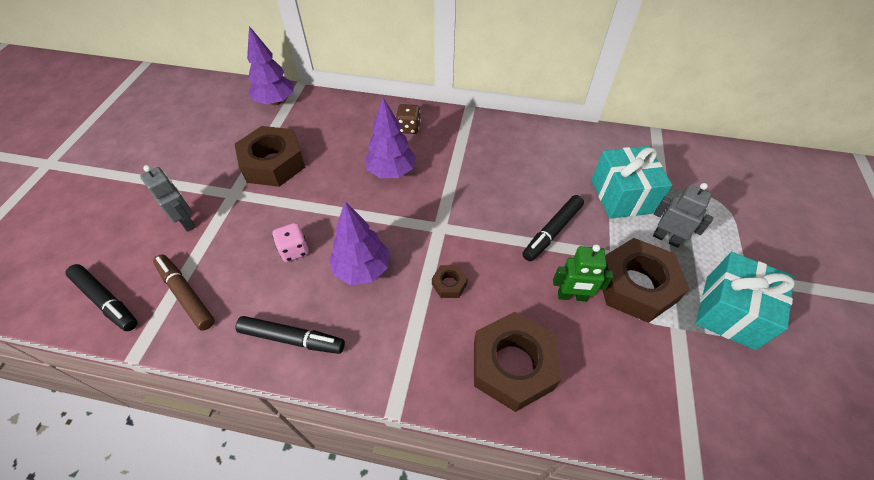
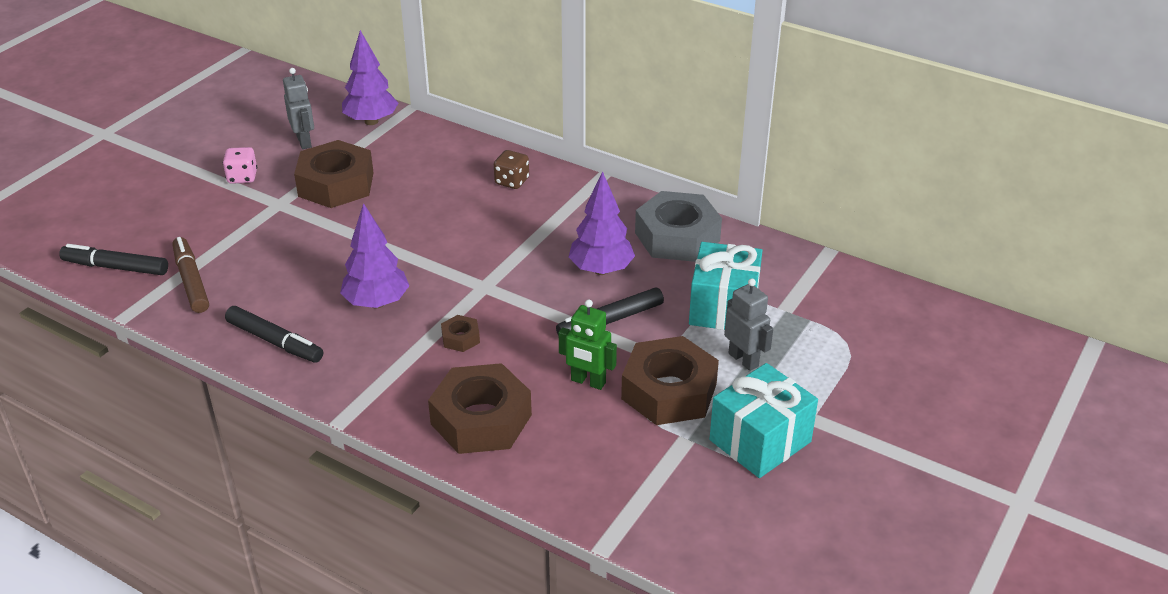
camera: 20 degrees right, 15 degrees down
black marker [66,264,138,331] -> black marker turned 135 degrees clockwise [59,244,168,275]
grey robot [140,165,196,232] -> grey robot moved to [283,68,314,149]
pink dice [272,223,309,262] -> pink dice moved to [223,147,257,184]
purple tree [365,97,416,178] -> purple tree moved to [569,171,635,275]
none -> grey nut [635,191,722,262]

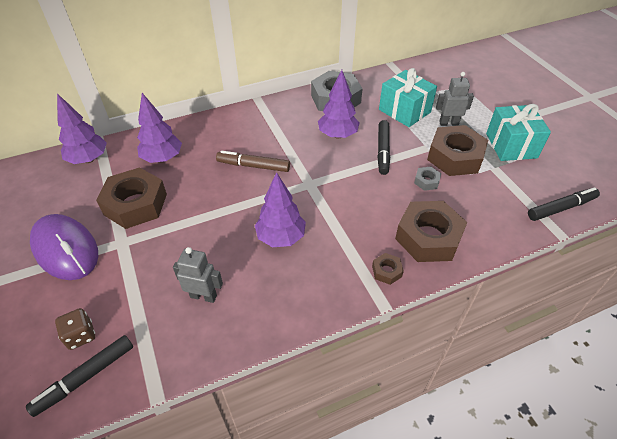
camera: 55 degrees left, 10 degrees up
brown marker [173,237,209,313] -> brown marker moved to [216,151,290,172]
pink dice [223,147,257,184] -> purple mouse [30,214,98,280]
black marker [225,306,323,363] -> black marker moved to [528,187,600,221]
grey robot [283,68,314,149] -> grey robot moved to [173,247,223,303]
brown nut [441,315,480,352] -> brown nut moved to [372,253,404,285]
brown dice [494,150,529,189] -> brown dice moved to [55,308,95,350]
green robot [559,299,617,390] -> grey nut [414,166,441,191]
none -> purple tree [137,93,182,163]

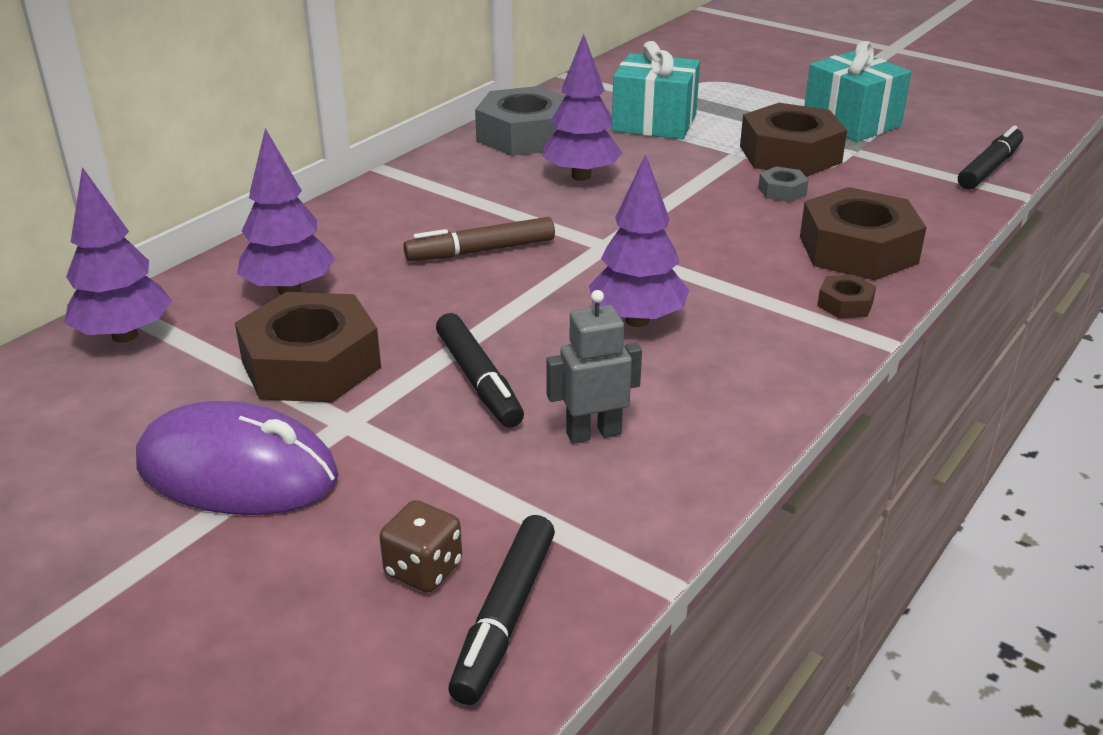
camera: 30 degrees left, 15 degrees down
black marker [377,120,390,175] -> black marker moved to [436,313,524,428]
grey robot [436,72,474,126] -> none

